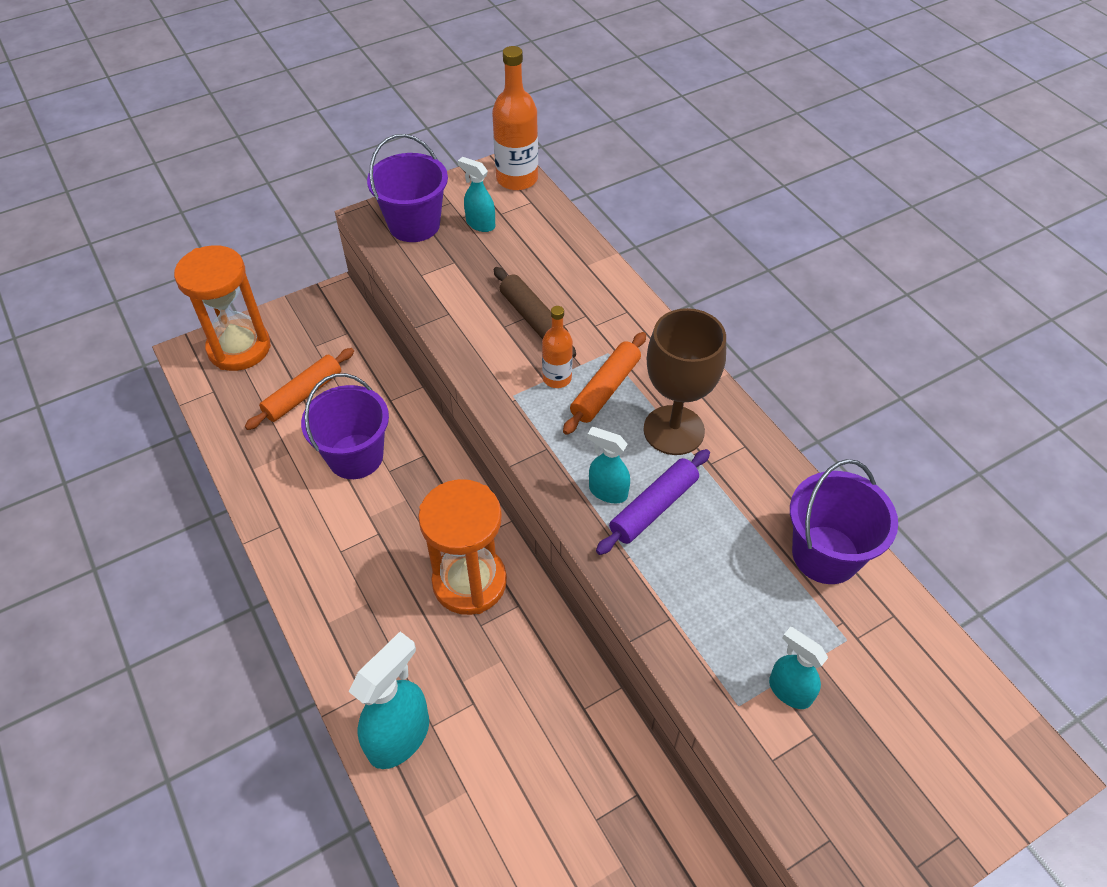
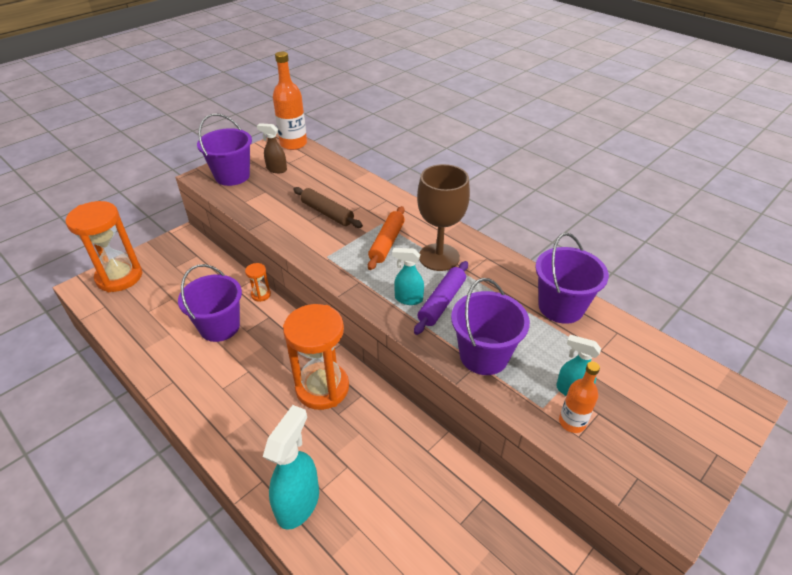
camera: 15 degrees left, 10 degrees down
orange rolling pin [245,348,354,430] -> none
turquoise spray bottle [458,157,495,232] -> brown spray bottle [257,123,287,173]
orange bottle [542,306,573,388] -> orange bottle moved to [559,361,600,433]
none -> orange hourglass [245,263,271,302]
none -> purple bucket [451,278,530,375]

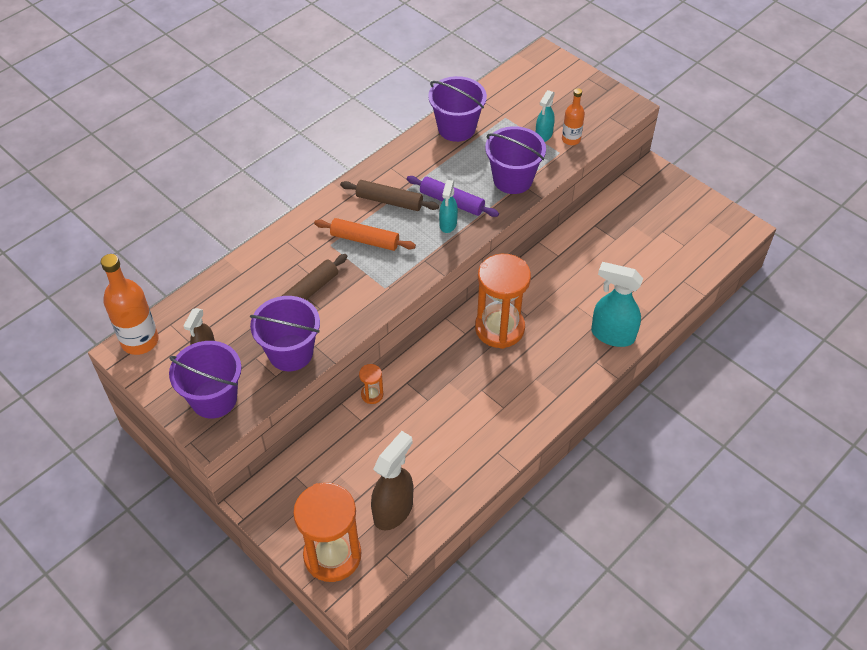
camera: 90 degrees left, 10 degrees up
purple bucket [178,264,242,342] -> purple bucket moved to [250,296,320,371]
brown goblet [417,164,470,271] -> brown rolling pin [340,180,439,211]
none -> brown spray bottle [371,431,413,531]

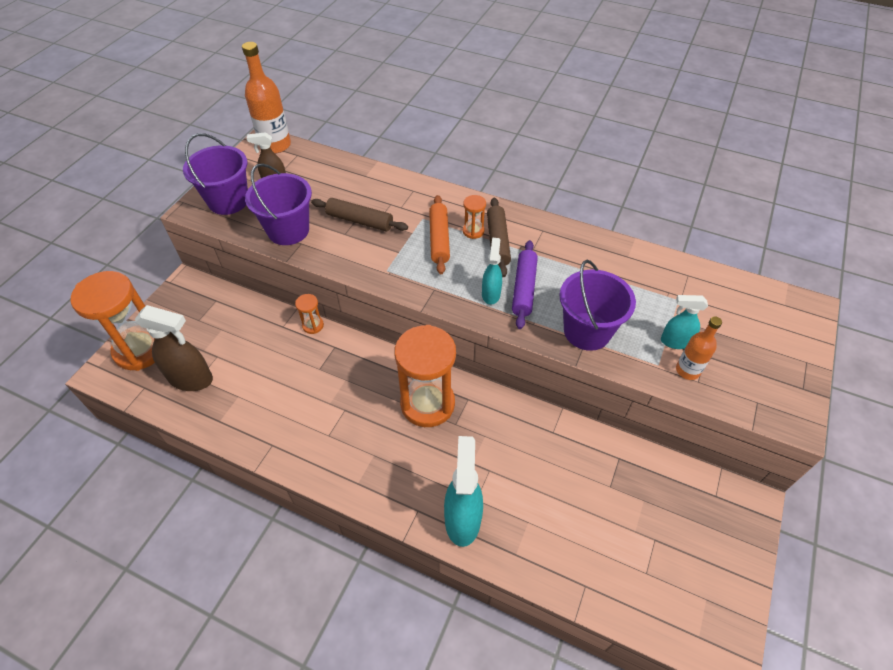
camera: 70 degrees right, 0 degrees up
purple bucket [428,76,487,142] -> none
turquoise spray bottle [439,180,458,233] -> turquoise spray bottle turned 105 degrees clockwise [482,238,502,305]
none -> orange hourglass [463,195,486,239]

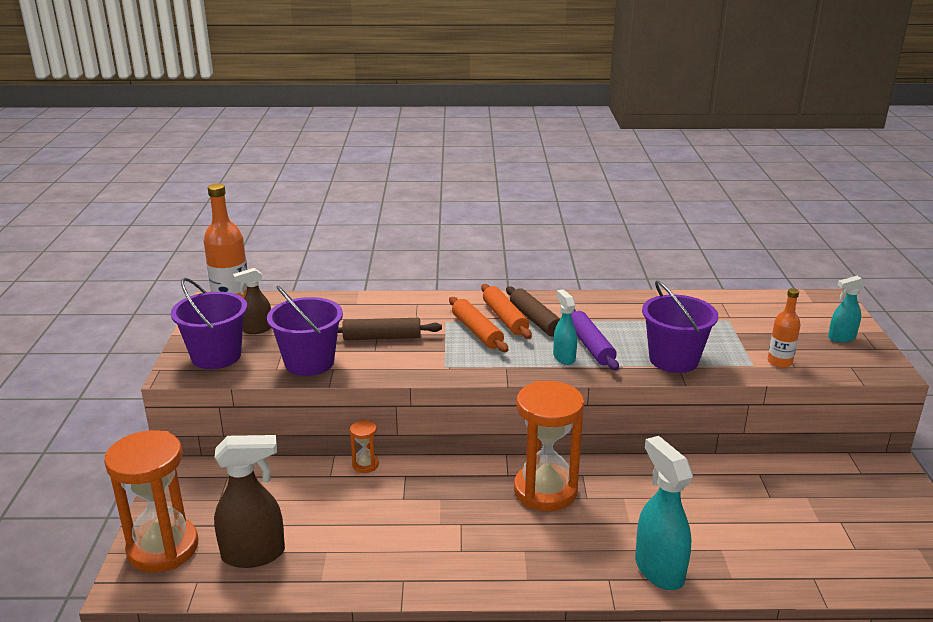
camera: 25 degrees left, 25 degrees down
orange hourglass [463,195,486,239] -> orange rolling pin [481,284,532,339]
turquoise spray bottle [661,295,708,349] -> turquoise spray bottle moved to [828,276,866,343]

